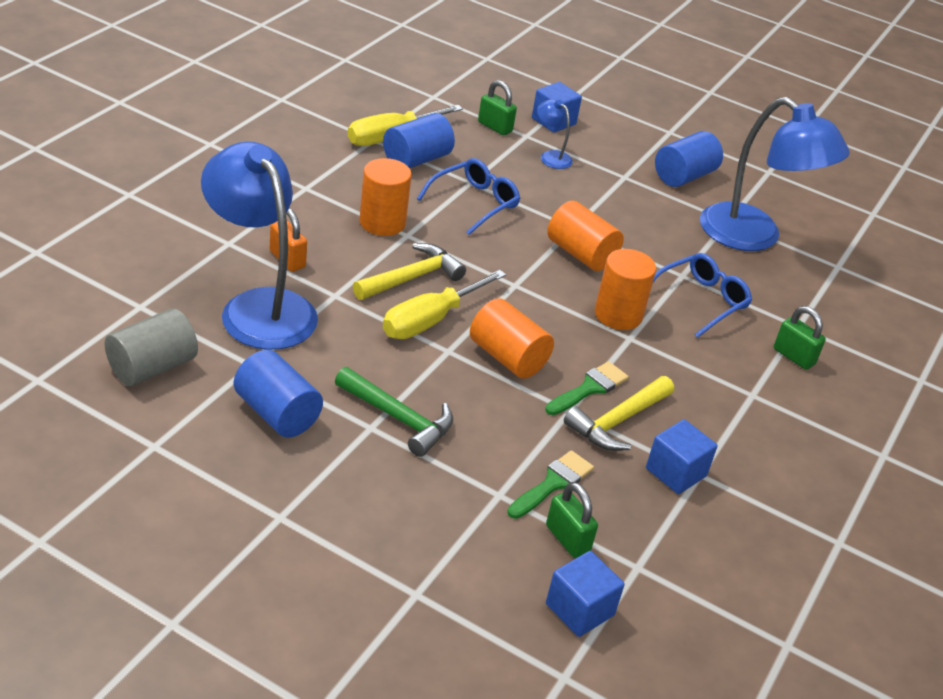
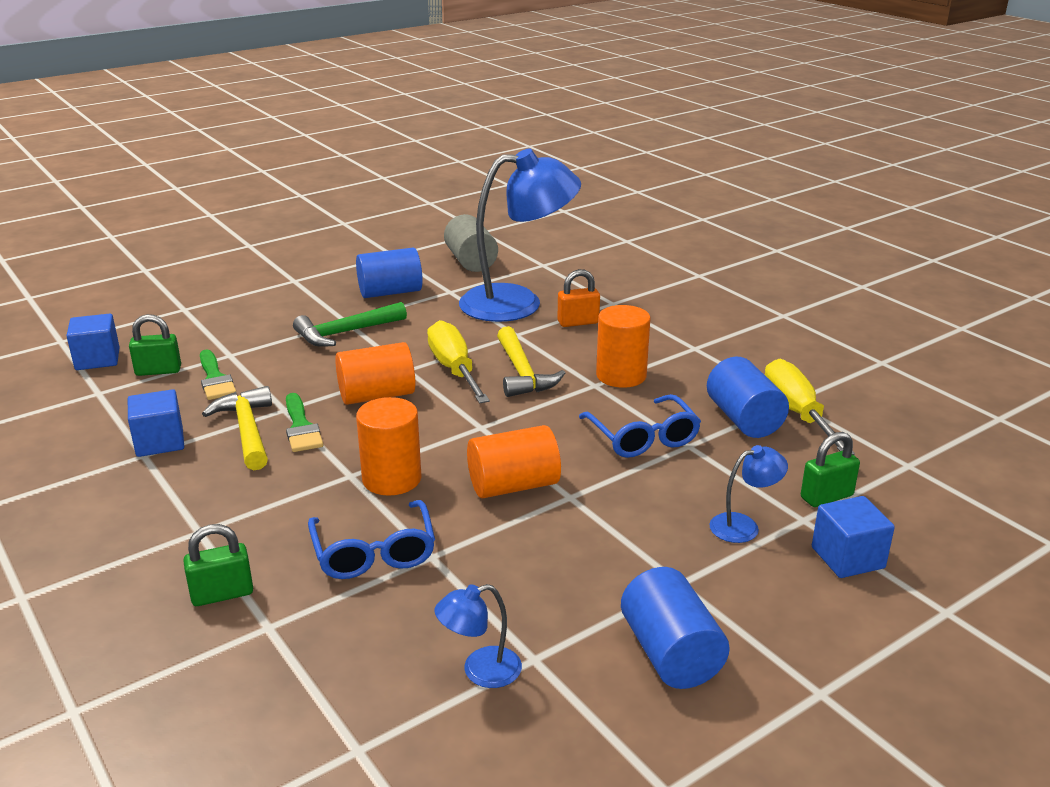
camera: 120 degrees right, 10 degrees down
blue lamp [700,97,850,251] -> blue lamp [435,584,522,688], size x0.42

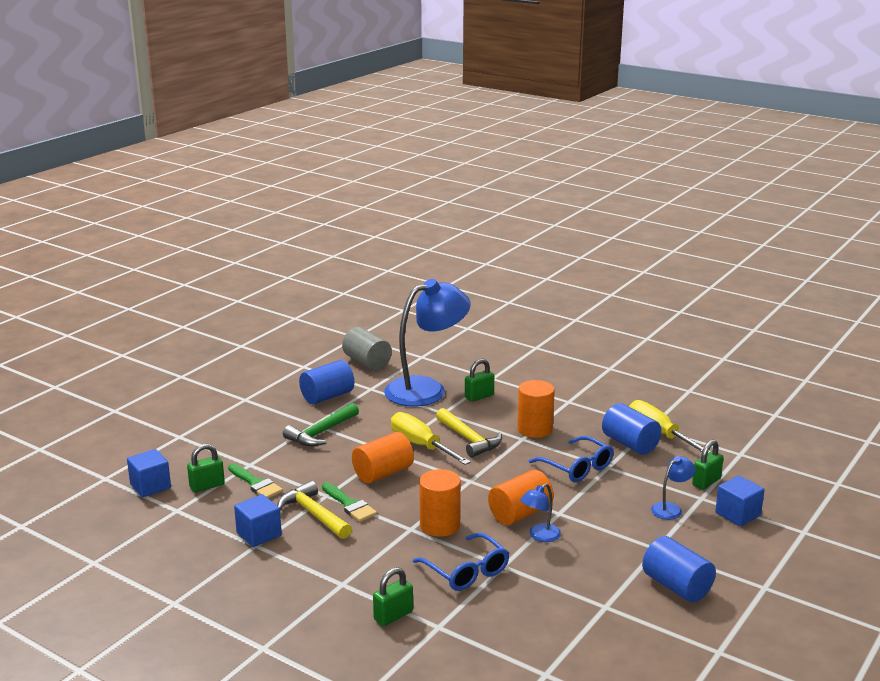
camera: 20 degrees left, 5 degrees down
blue lamp [435,584,522,688] -> blue lamp moved to [520,483,561,542]
orange padlock [558,269,600,327] -> green padlock [465,359,494,402]

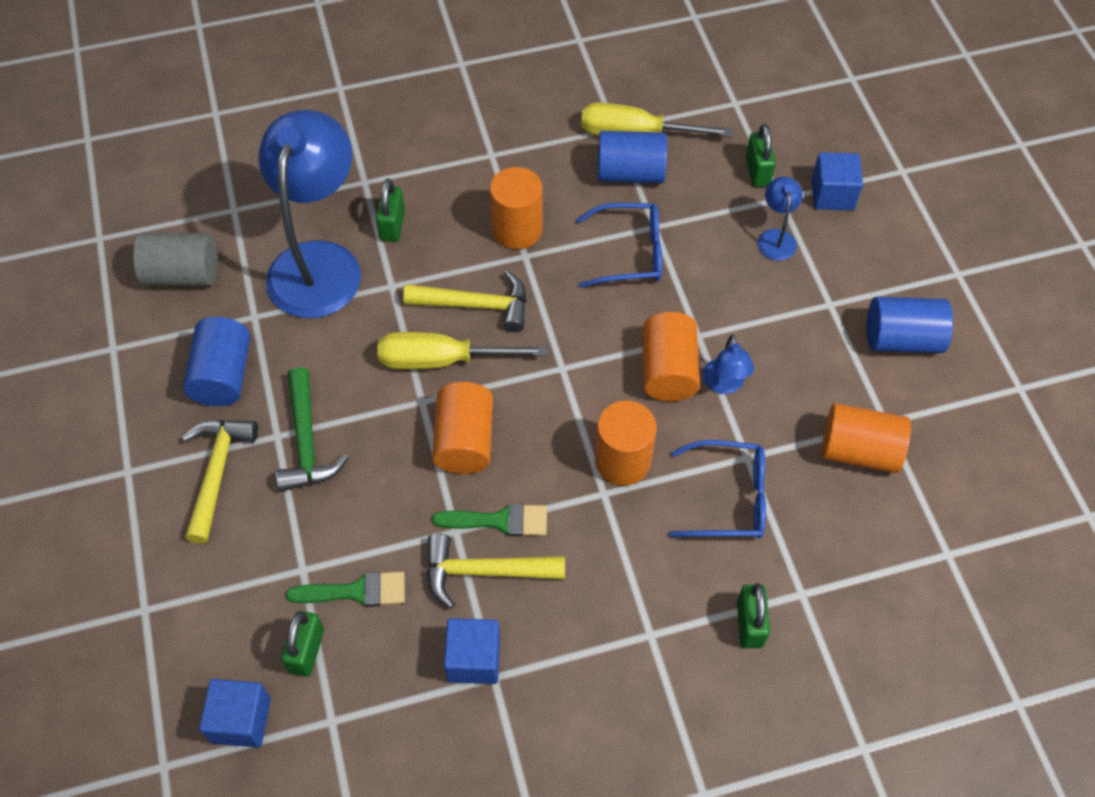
camera: 50 degrees left, 35 degrees up
none -> yellow hammer [182,420,258,544]
none -> orange cylinder [822,403,911,473]

